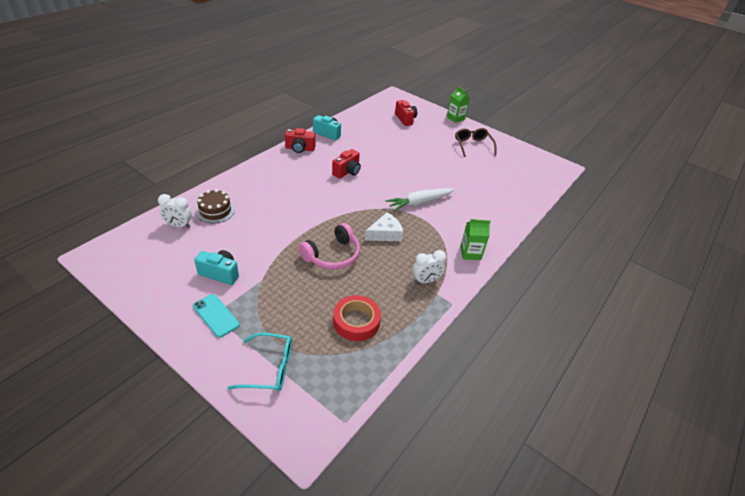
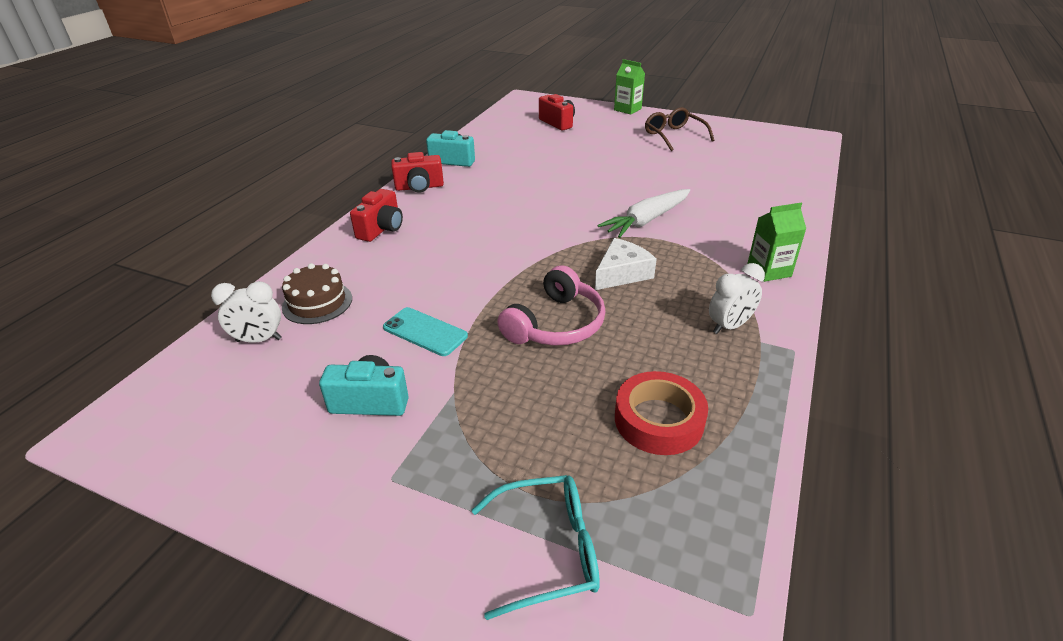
camera: 10 degrees left, 5 degrees down
turquoise phone [193,294,240,338] -> turquoise phone moved to [383,307,468,356]
red camera [332,149,361,179] -> red camera moved to [350,189,403,242]

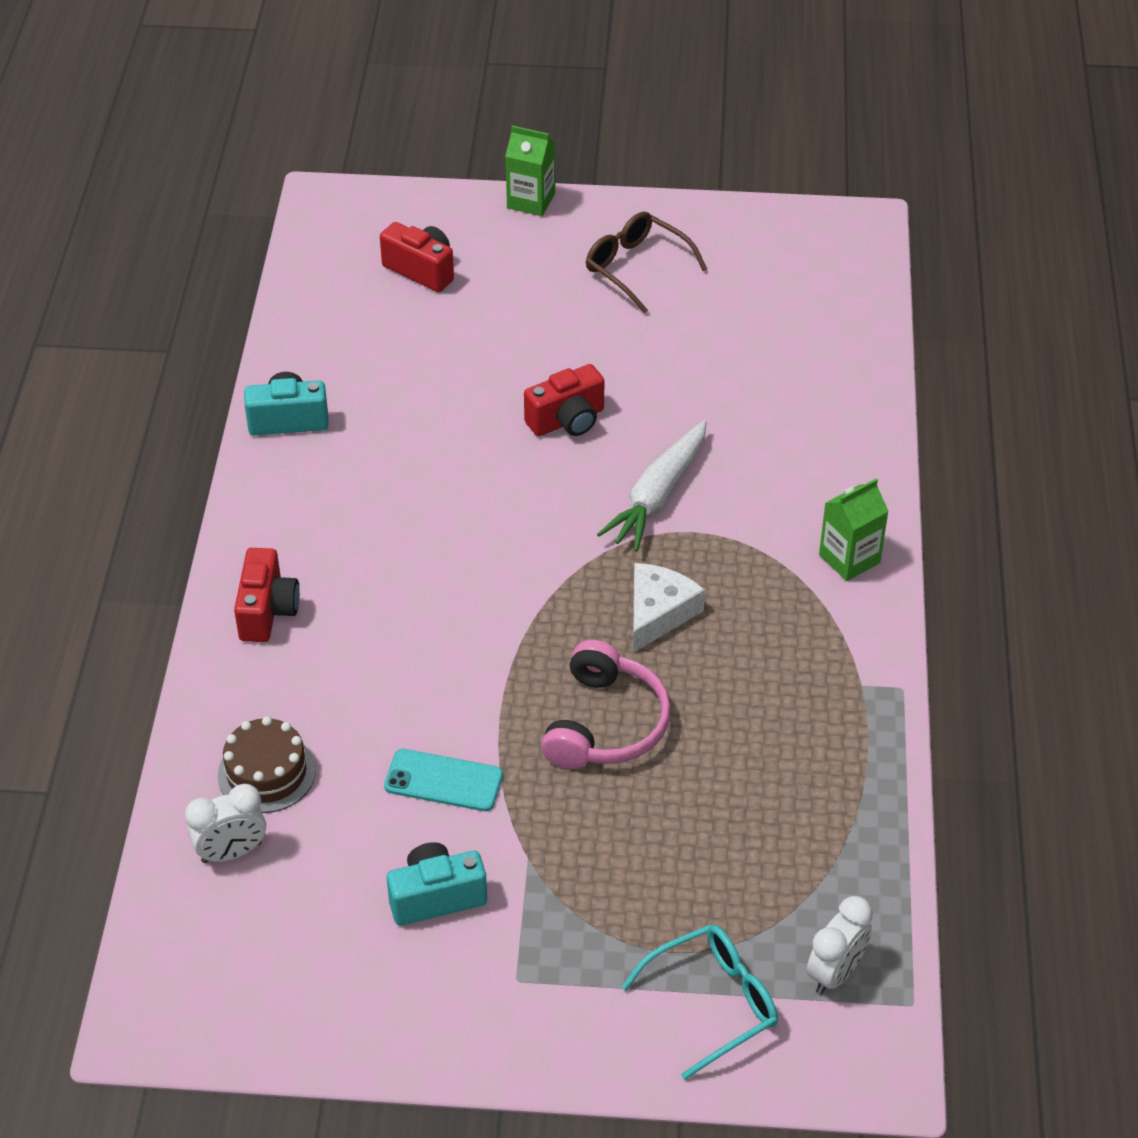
camera: 20 degrees left, 10 degrees up
red camera [391,152,444,193] -> red camera moved to [524,364,605,436]
red tape [615,371,708,455] -> none
white clock [709,263,765,334] -> white clock moved to [807,896,873,994]

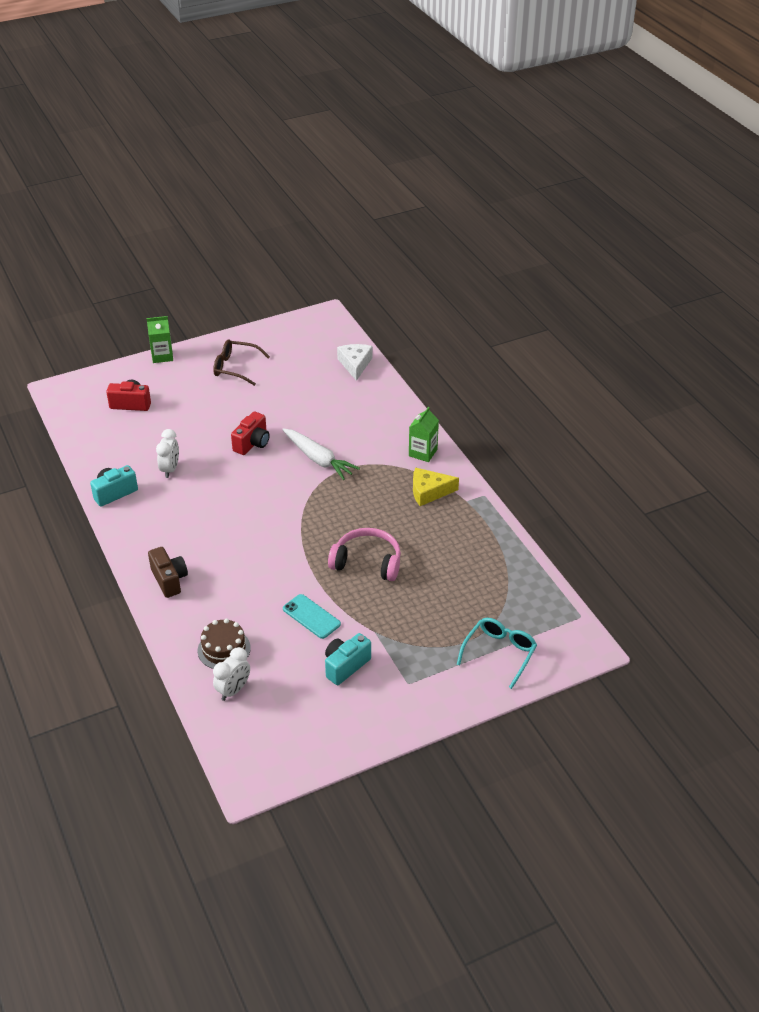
camera: 30 degrees left, 5 degrees down
red camera [234,548,300,642] -> brown camera [148,547,188,598]
turquoise phone [384,749,503,811] -> turquoise phone turned 60 degrees clockwise [283,594,341,639]
pink headphones [541,640,671,769] -> pink headphones turned 60 degrees counterclockwise [328,528,401,581]
white carrot [597,420,707,552] -> white carrot turned 45 degrees counterclockwise [282,428,360,480]
white cheese [633,563,705,653] -> white cheese moved to [337,344,373,381]
white clock [807,896,873,994] -> white clock moved to [156,429,179,478]
none -> yellow cheese [413,468,459,506]

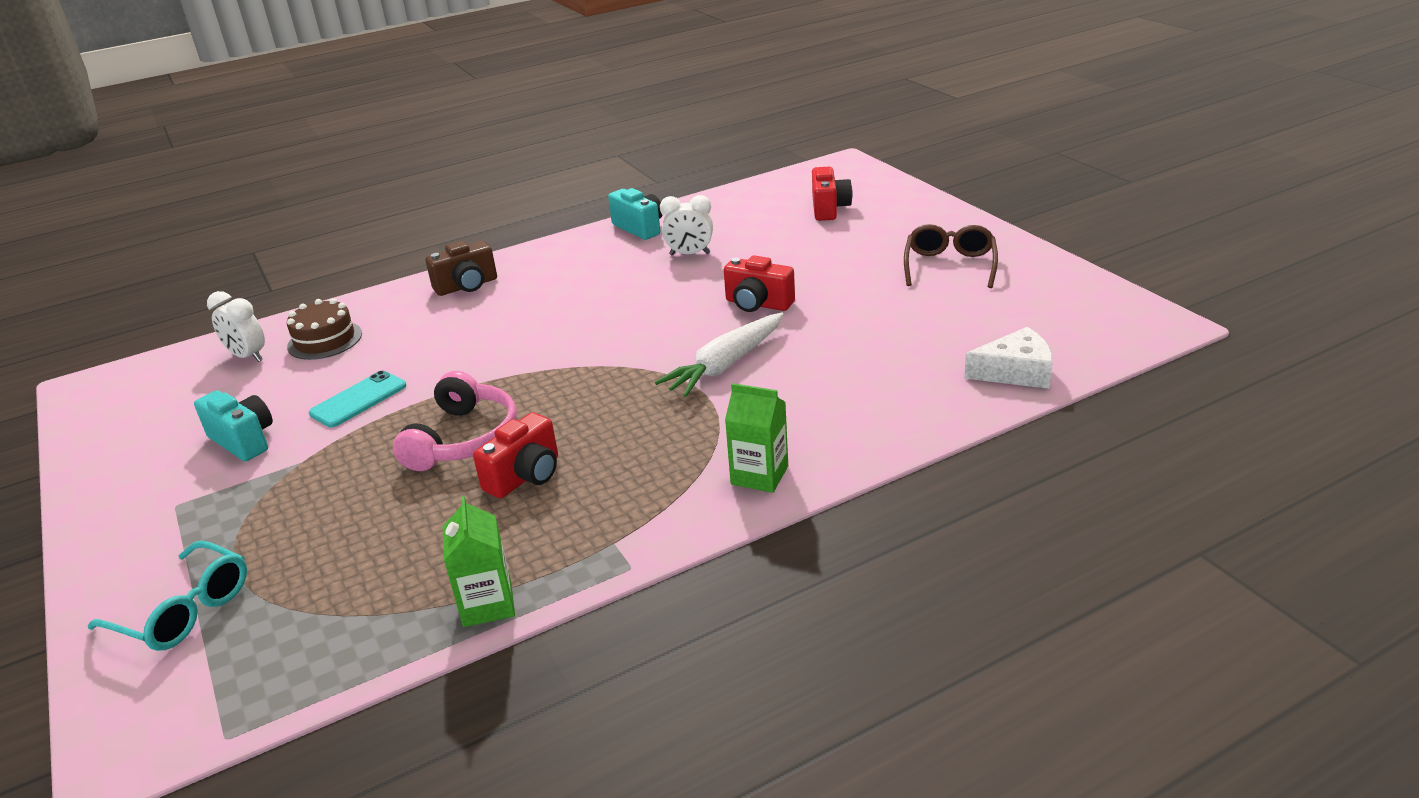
camera: 90 degrees right, 10 degrees down
green carton [146,316,173,363] -> green carton moved to [442,496,515,627]
yellow cheese [413,468,459,506] -> none
none -> red camera [473,412,558,499]

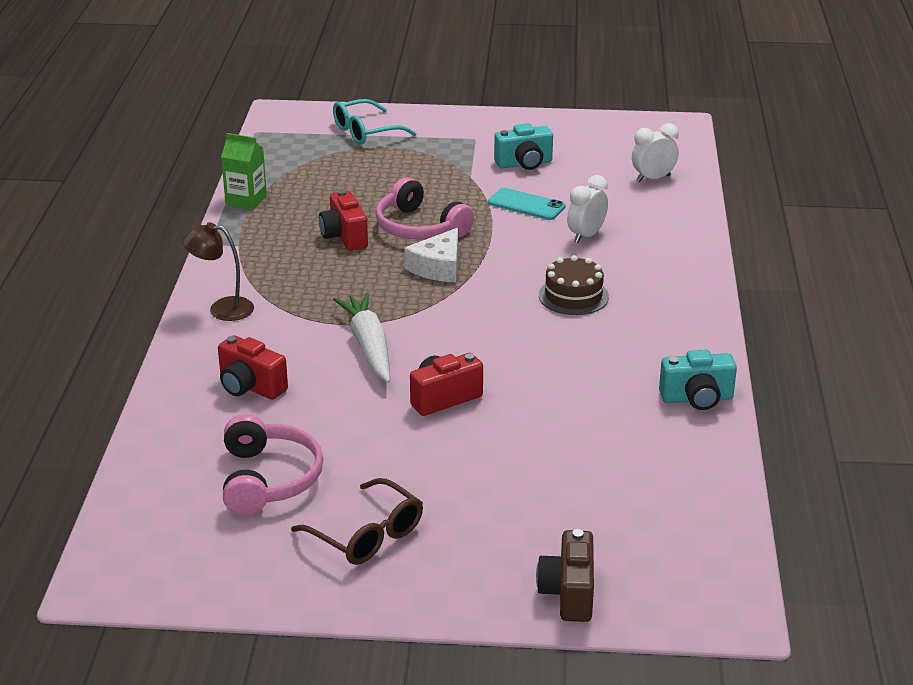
camera: 120 degrees right, 0 degrees up
brown cake [287,298,362,360] -> brown cake moved to [539,255,609,315]
turquoise phone [309,371,406,427] -> turquoise phone turned 45 degrees counterclockwise [488,188,565,220]
brown camera [425,241,497,296] -> brown camera moved to [536,529,594,622]
white clock [660,195,713,256] -> white clock moved to [567,175,608,243]
green carton [725,383,788,493] -> brown lamp [183,222,254,321]
red camera [812,167,853,221] -> red camera moved to [218,335,288,400]
white cheese [964,327,1053,389] -> white cheese moved to [404,228,458,282]
none -> pink headphones [223,414,323,515]

